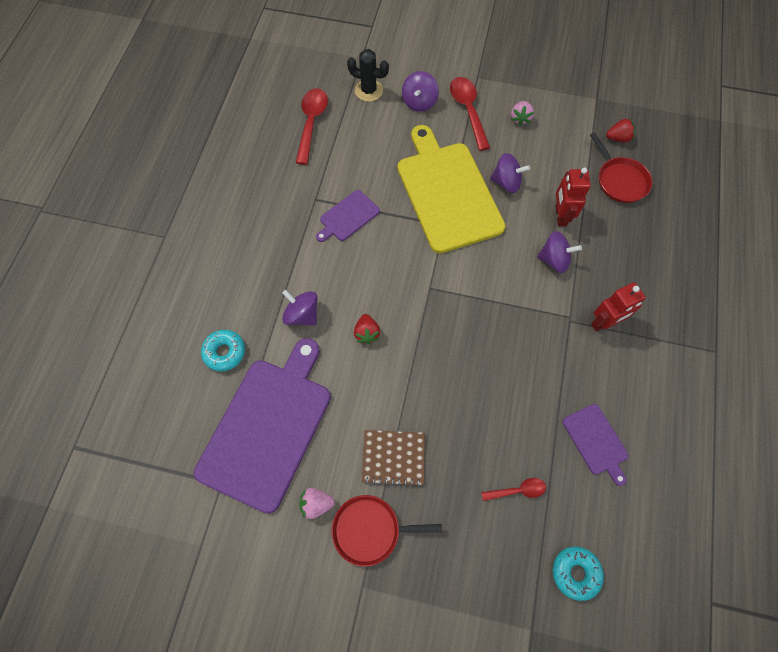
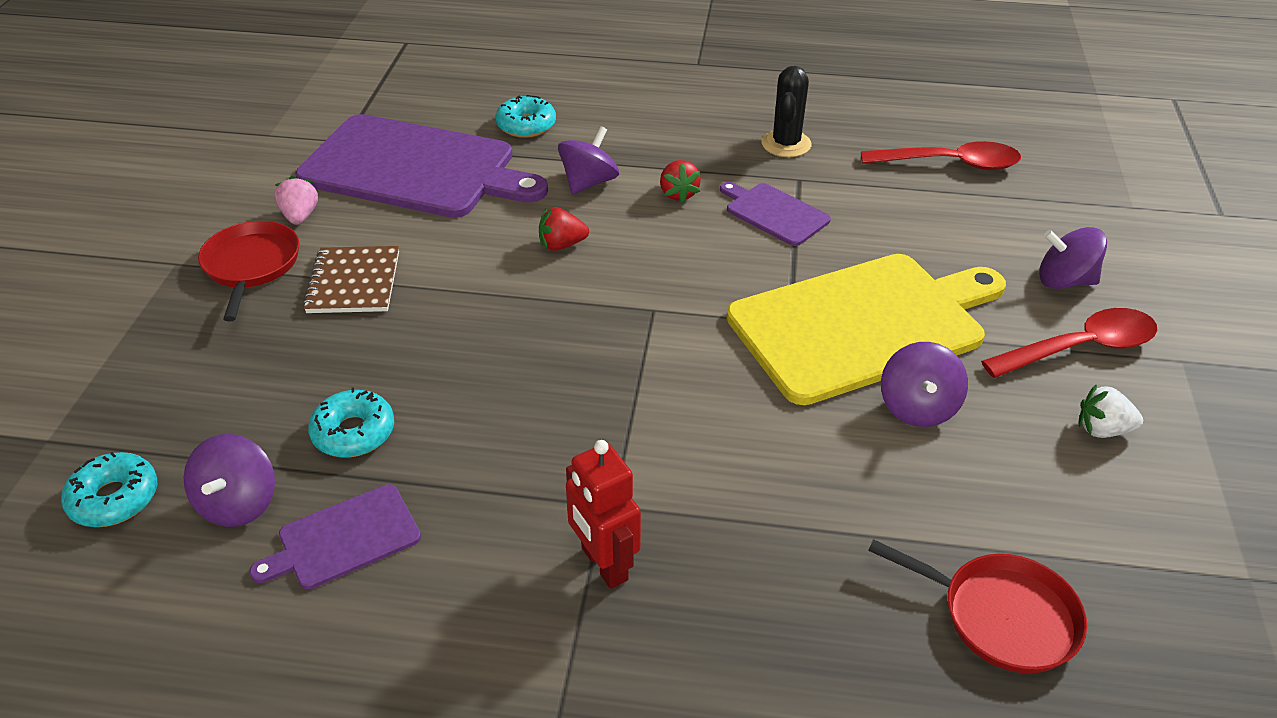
camera: 85 degrees right, 25 degrees down
black cactus [347,49,389,102] -> black cactus moved to [761,66,811,157]
red spoon [481,478,546,501] -> none
pink strawberry [511,101,534,126] -> white strawberry [1078,385,1143,438]
purple spinning top [537,231,582,273] -> purple spinning top moved to [183,434,275,527]
red robot [556,168,591,226] -> none
red pan [590,132,652,203] -> red pan turned 120 degrees counterclockwise [868,539,1087,673]
red strawberry [606,117,635,143] -> red strawberry moved to [660,160,701,203]
none -> turquoise donut [308,387,394,458]

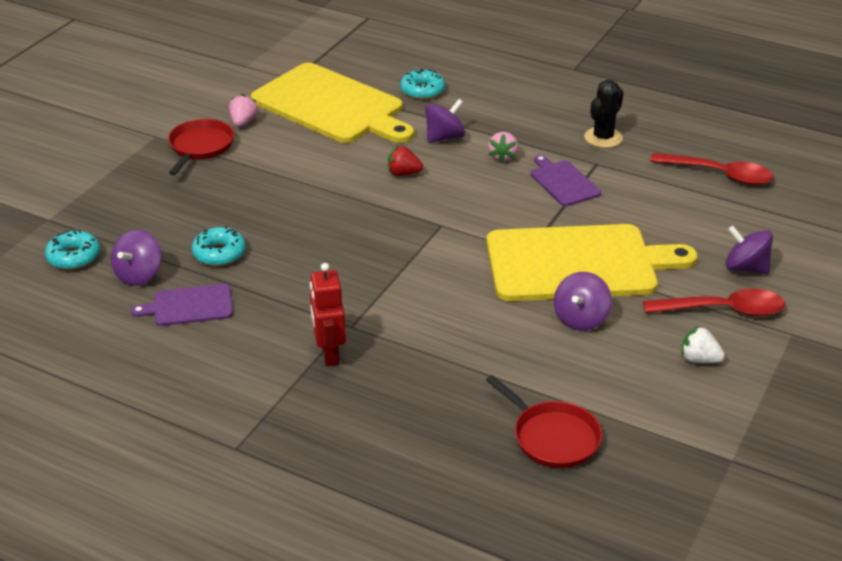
camera: 20 degrees right, 5 degrees down
purple cutting board [295,114,548,218] -> yellow cutting board [251,63,414,143]
brown notebook [303,246,399,313] -> none
red strawberry [660,160,701,203] -> pink strawberry [488,132,518,163]

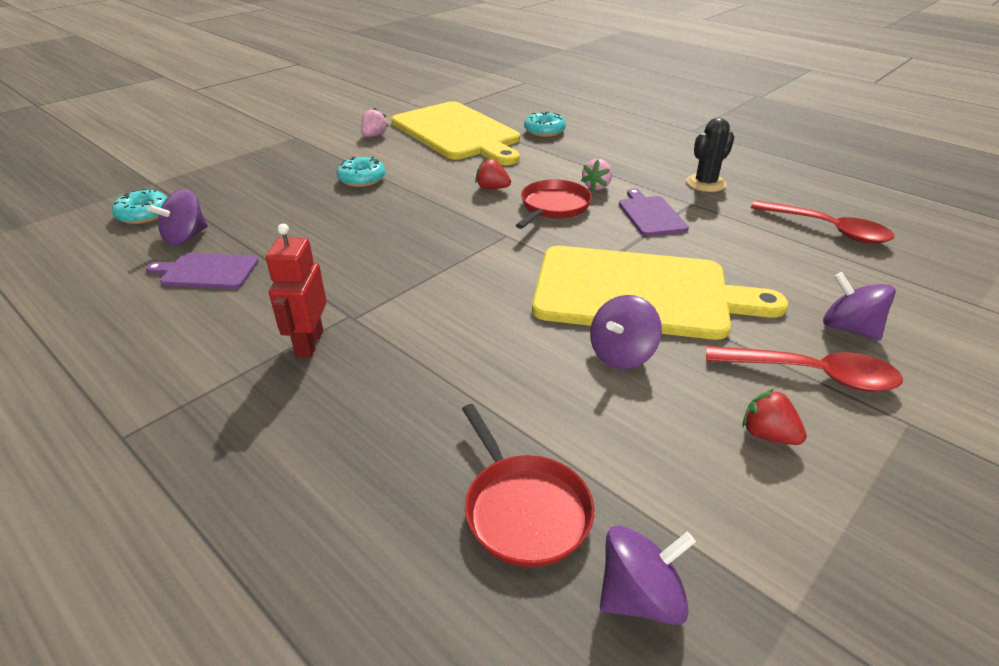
camera: 15 degrees right, 0 degrees up
red pan [168,119,234,175] -> red pan moved to [516,179,592,229]
turquoise donut [192,226,246,266] -> turquoise donut moved to [336,157,385,187]
purple spinning top [425,99,465,143] -> purple spinning top moved to [600,526,696,625]
white strawberry [681,326,725,363] -> red strawberry [743,388,807,445]

